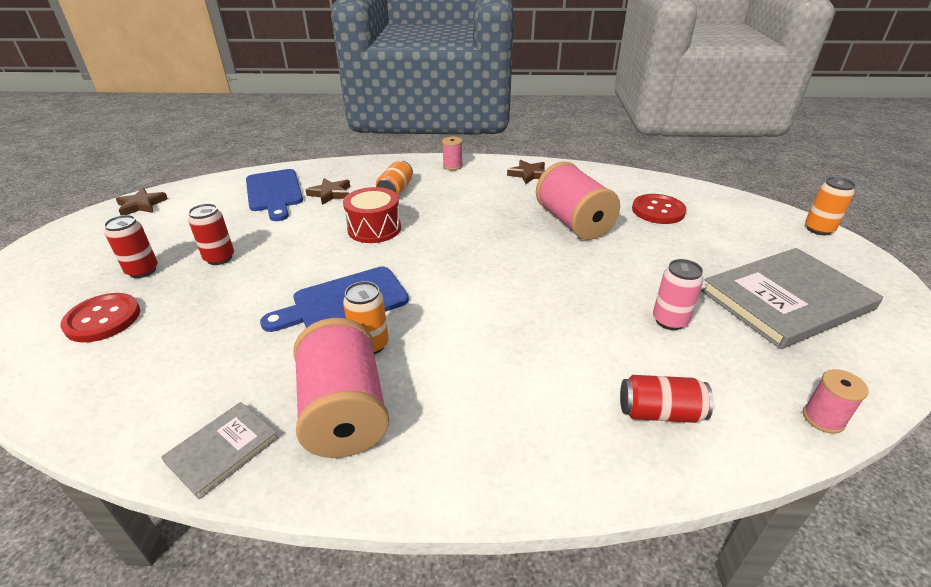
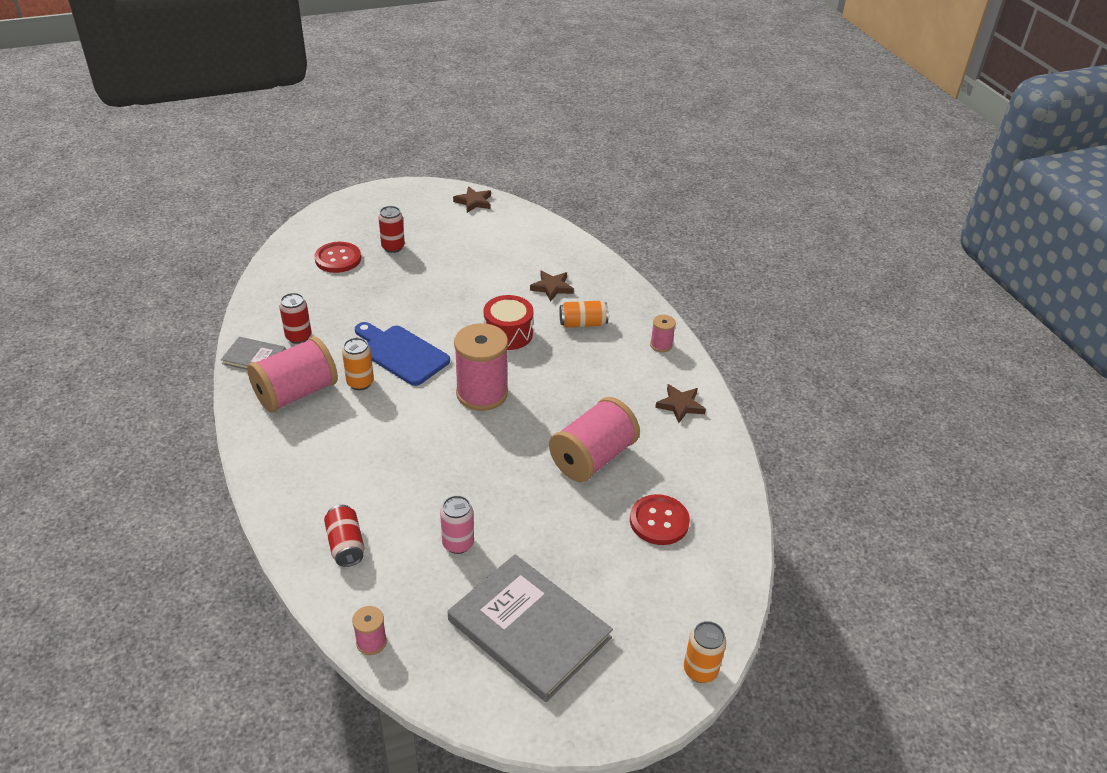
camera: 65 degrees right, 5 degrees up
red can [188,204,234,265] -> red can moved to [280,293,312,344]
blue cutting board [246,169,303,221] -> none
none -> pink spool [454,323,508,411]

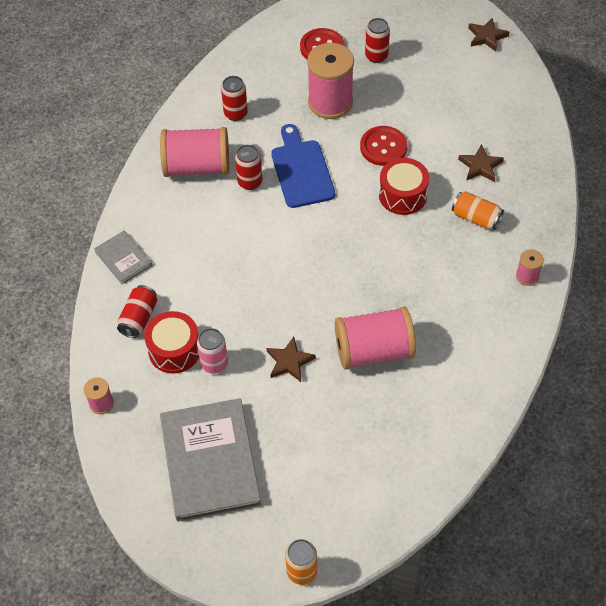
camera: 40 degrees right, 15 degrees up
grey book [221,337,286,370] -> grey book moved to [94,231,152,284]
orange can [342,338,374,390] -> red can [235,145,262,190]
pink spool [454,323,508,411] -> pink spool moved to [307,43,354,119]
red button [630,494,690,545] -> red button moved to [360,126,407,166]
brown star [655,384,706,423] -> brown star moved to [266,337,315,382]
none -> red drum [144,311,199,374]

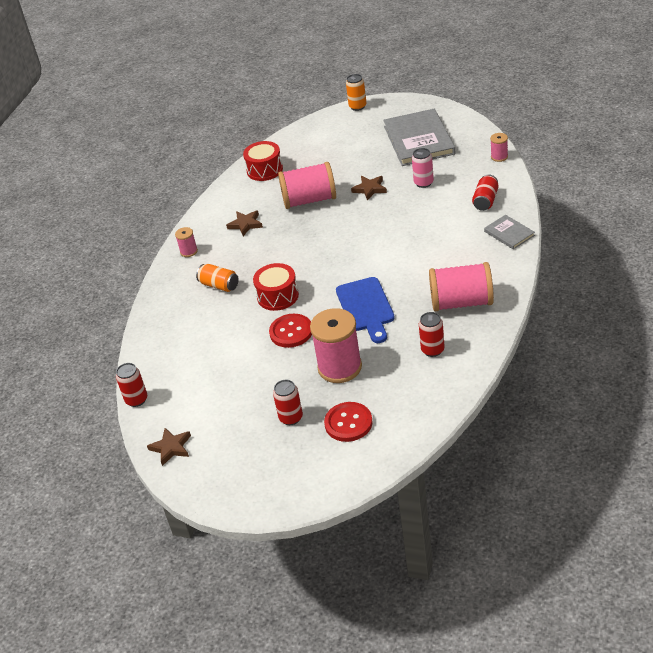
camera: 175 degrees left, 15 degrees down
red drum [144,311,199,374] -> red drum moved to [243,141,283,181]
red can [235,145,262,190] -> red can moved to [116,363,147,407]
brown star [458,144,504,182] -> brown star moved to [226,210,263,236]

